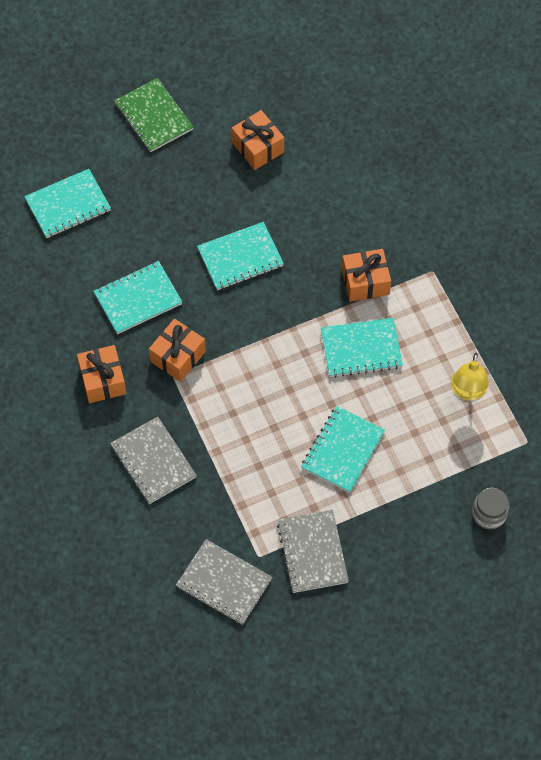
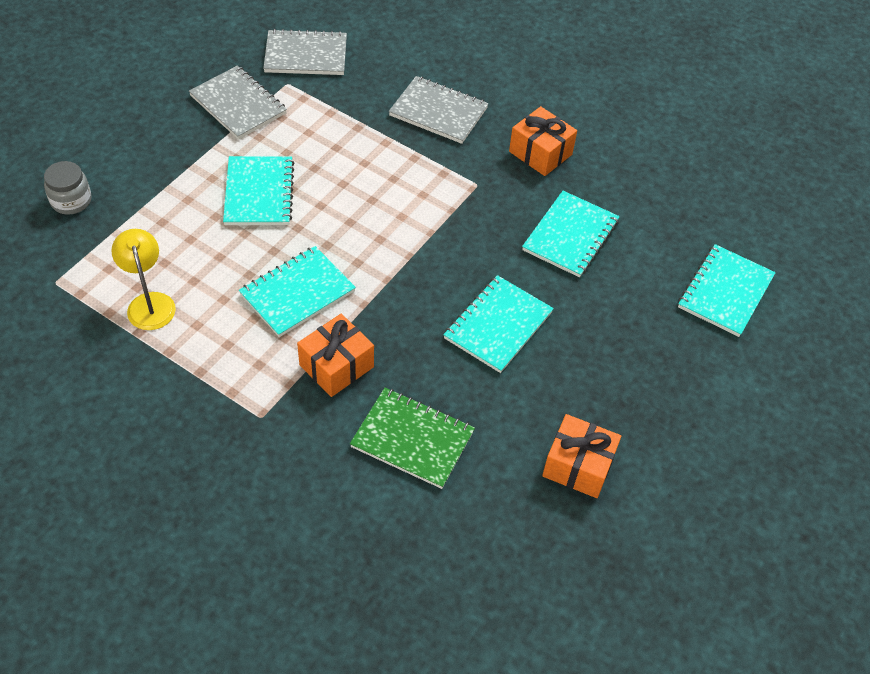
camera: 145 degrees right, 10 degrees down
green notebook [114,78,194,152] -> green notebook moved to [350,388,475,489]
orange gift [149,319,206,382] -> none

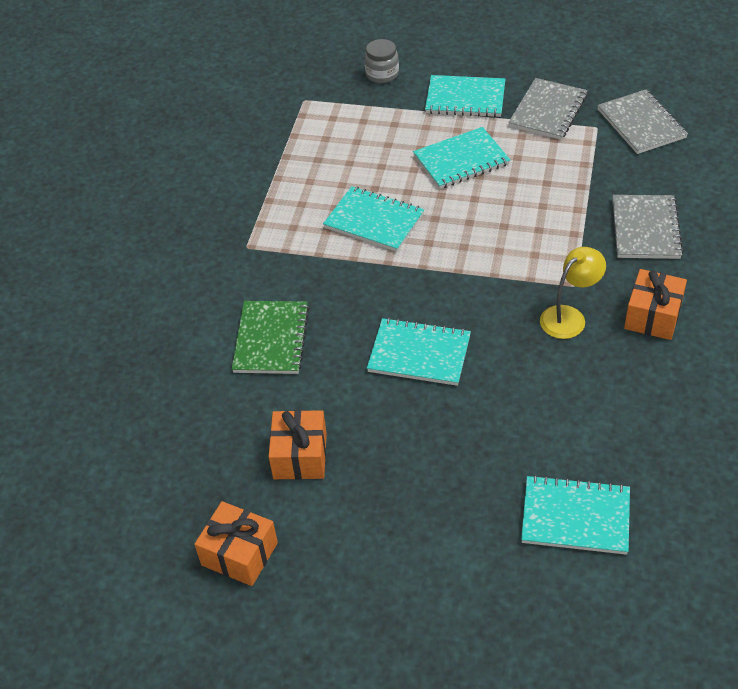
camera: 75 degrees right, 5 degrees down
yellow lamp [111,229,176,330] -> yellow lamp moved to [540,247,606,339]
orange gift [297,314,374,397] -> orange gift moved to [194,501,278,586]
turquoise notebook [522,191,620,277] -> turquoise notebook moved to [425,75,505,117]

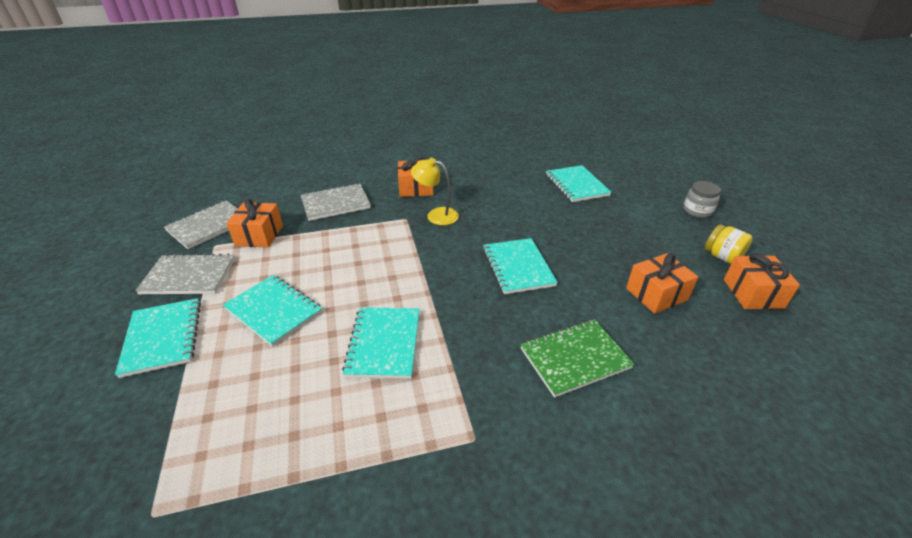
camera: 120 degrees left, 10 degrees down
grey jar [365,39,399,83] -> grey jar moved to [683,181,721,218]
none -> orange gift [226,199,283,248]
none -> yellow jar [705,224,753,264]

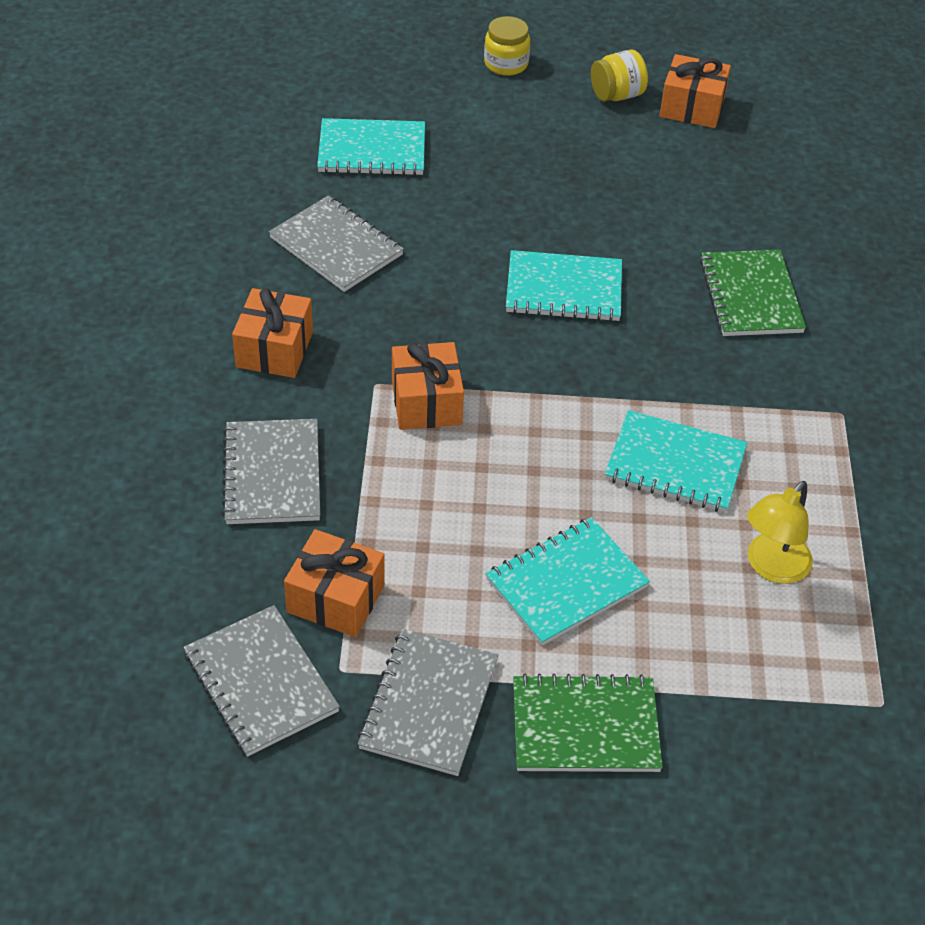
camera: 75 degrees left, 10 degrees up
turquoise notebook [115,298,201,378] -> green notebook [513,674,663,772]
yellow lamp [411,158,459,225] -> yellow lamp moved to [747,481,813,584]
orange gift [626,253,698,314] -> orange gift moved to [392,342,464,430]
grey jar [683,181,721,218] -> yellow jar [484,16,530,76]
none -> grey notebook [269,195,404,292]

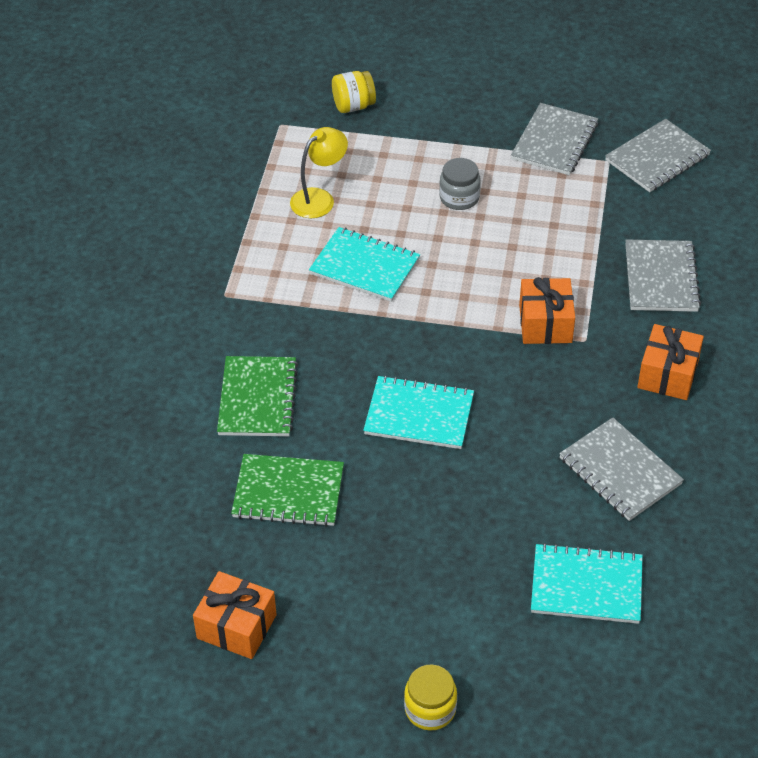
camera: 170 degrees left, 0 degrees up
grey notebook [184,605,340,757] -> grey notebook turned 75 degrees clockwise [605,119,711,192]
orange gift [284,529,385,637] -> none
turquoise notebook [486,517,650,646] -> grey jar [439,158,481,210]
green notebook [513,674,663,772] -> green notebook moved to [231,454,344,527]
yellow jar [591,50,648,101] -> yellow jar moved to [332,71,376,113]

